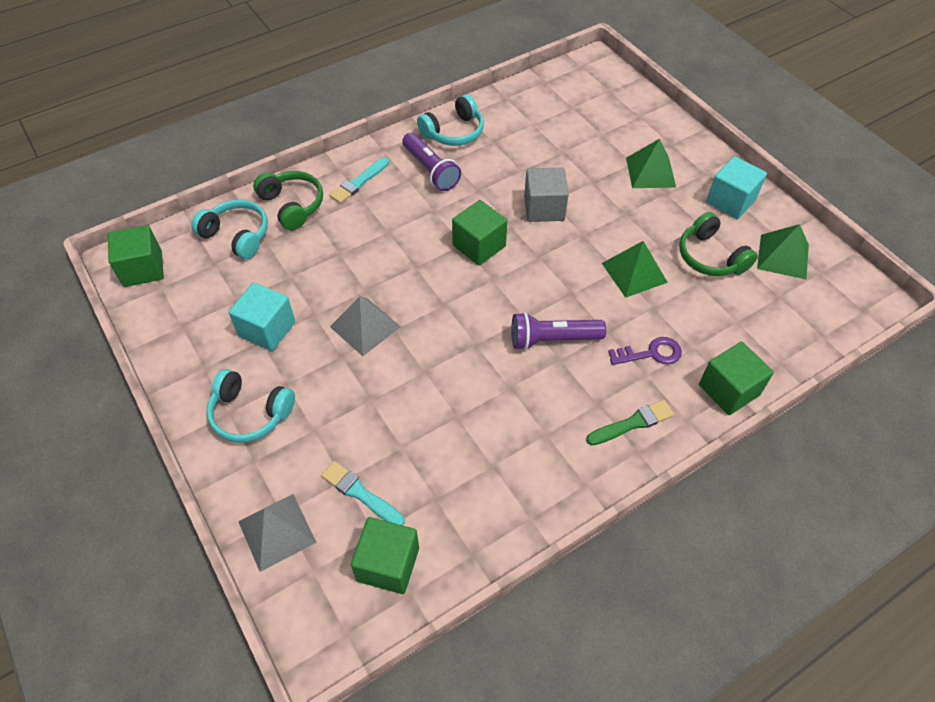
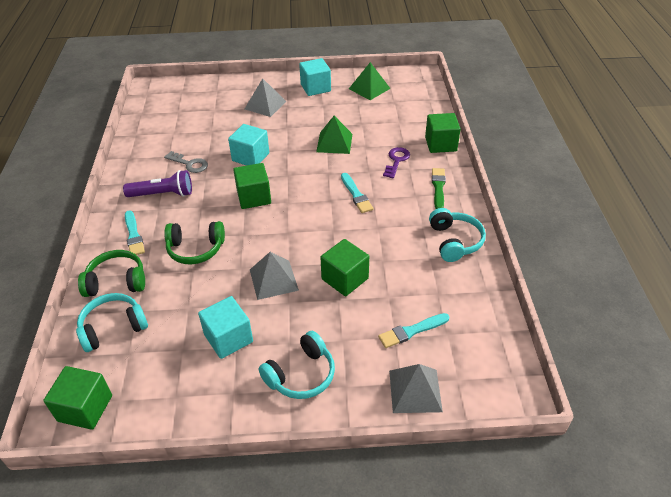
camera: 60 degrees left, 10 degrees down
green cube [351,517,419,594] -> green cube moved to [320,239,369,296]
turquoise headphones [417,94,484,146] -> turquoise headphones moved to [429,208,486,262]
purple flashlight [511,312,606,350] -> turquoise brush [341,173,373,213]
grey cube [524,168,569,222] -> turquoise cube [228,124,269,166]
green pyramid [626,139,676,188] -> grey pyramid [245,78,287,117]
green headphones [679,212,757,276] -> green headphones moved to [164,221,225,265]
none -> grey key [164,151,208,173]

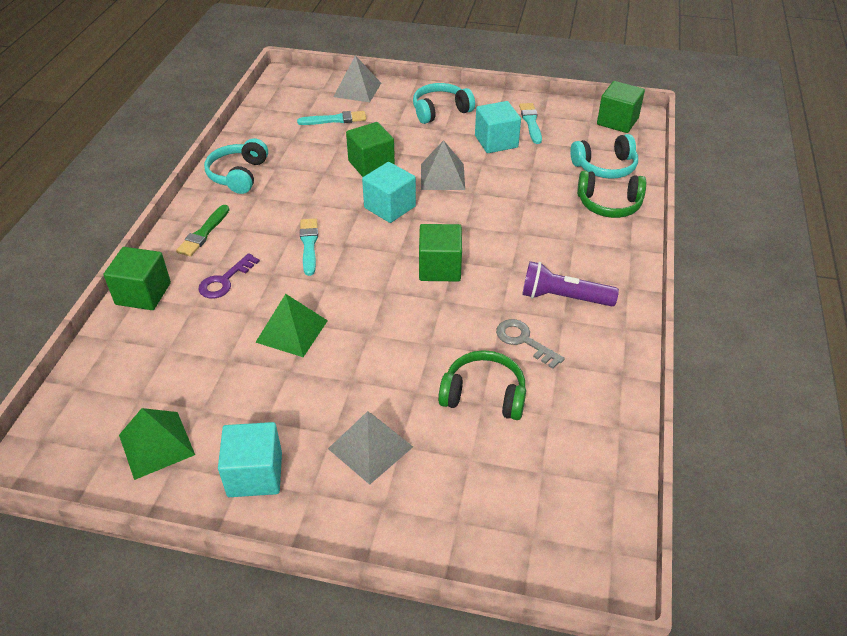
camera: 165 degrees left, 0 degrees up
turquoise brush [125,210,145,255] -> turquoise brush moved to [519,103,542,144]
green headphones [164,221,225,265] -> green headphones moved to [438,350,526,420]
turquoise cube [228,124,269,166] -> turquoise cube moved to [362,162,416,223]

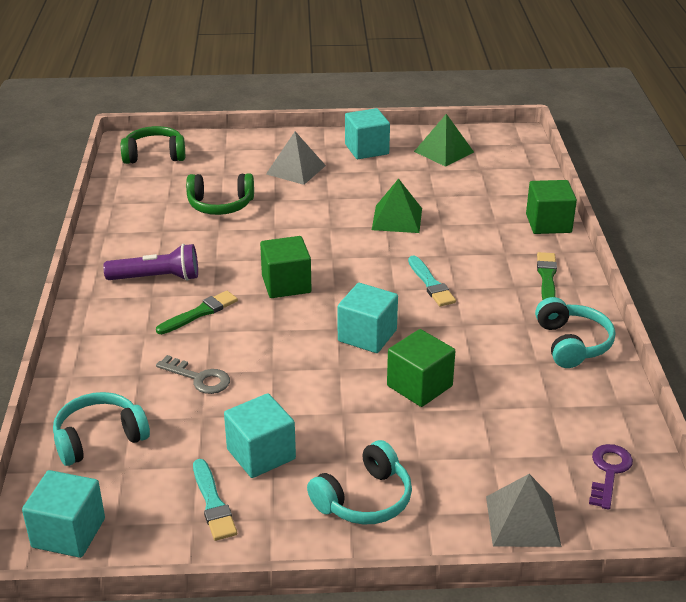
camera: 165 degrees right, 10 degrees down
purple key [199,253,260,299] -> purple key moved to [589,444,633,510]
turquoise brush [297,111,366,125] -> none
grey pyramid [421,140,465,190] -> none
grey key [496,319,565,369] -> grey key moved to [156,355,230,394]
green headphones [577,171,646,218] -> green headphones moved to [121,126,185,164]
green cube [597,81,645,133] -> turquoise cube [22,470,105,558]
none -> green brush [156,291,238,334]

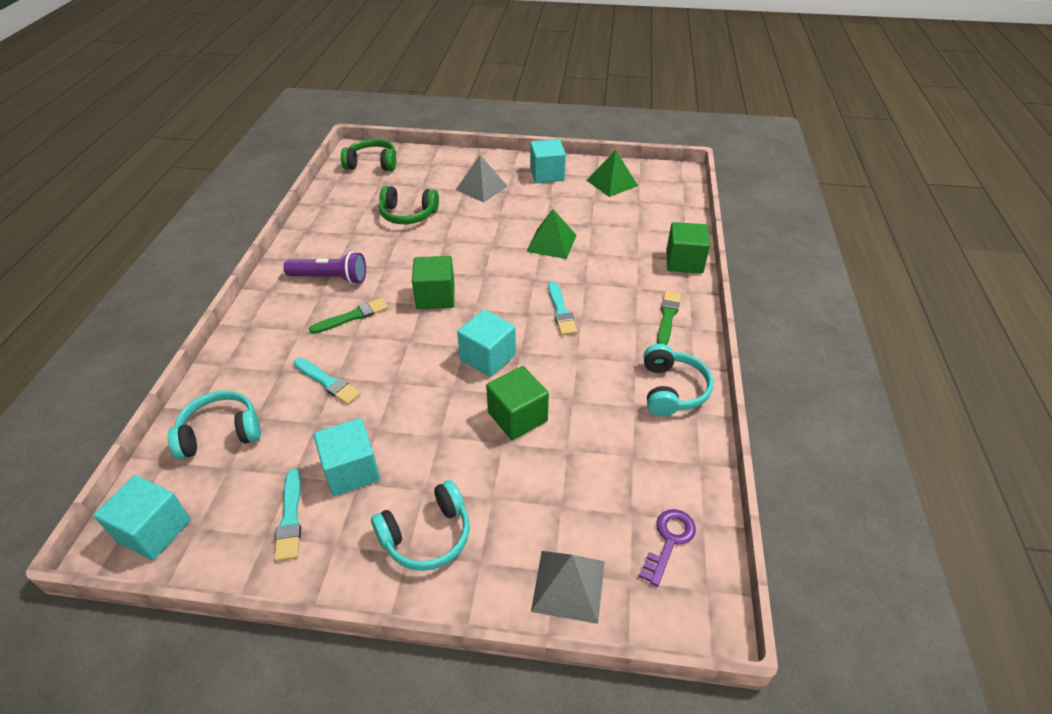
camera: 10 degrees right, 10 degrees up
grey key [156,355,230,394] -> turquoise brush [294,358,361,405]

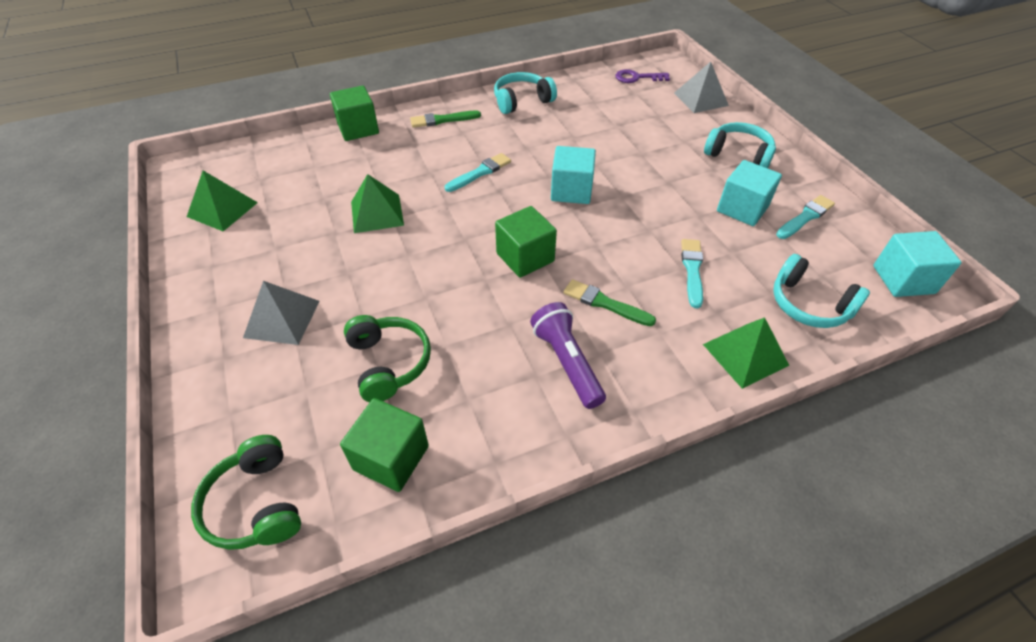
camera: 120 degrees left, 5 degrees up
green cube [486,366,549,440] -> green cube moved to [340,398,429,492]
turquoise cube [530,139,566,183] -> none
none -> green pyramid [703,317,789,389]

